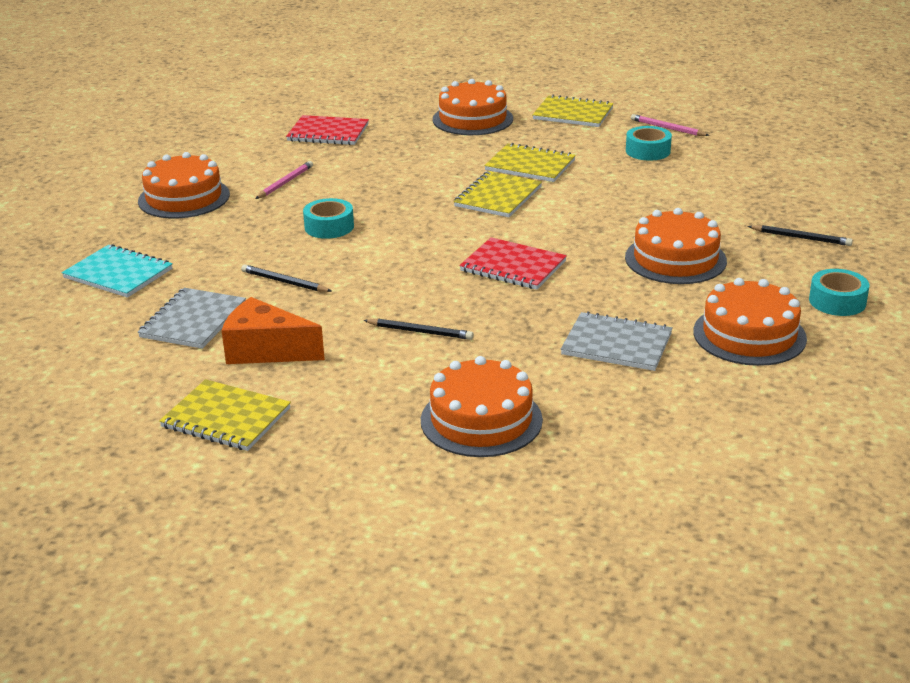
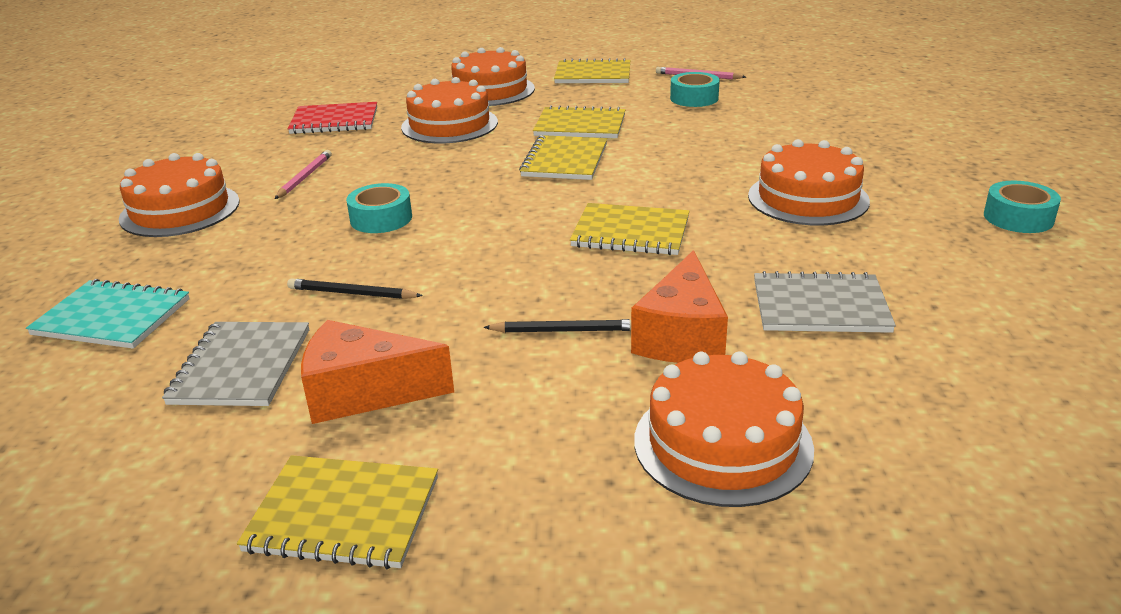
camera: 15 degrees left, 0 degrees up
red notebook [459,237,567,290] -> yellow notebook [570,203,689,255]
orange cake [693,278,807,366] -> orange cake moved to [401,77,498,143]
black pencil [748,225,853,246] -> none
none -> orange cheese [631,250,728,363]

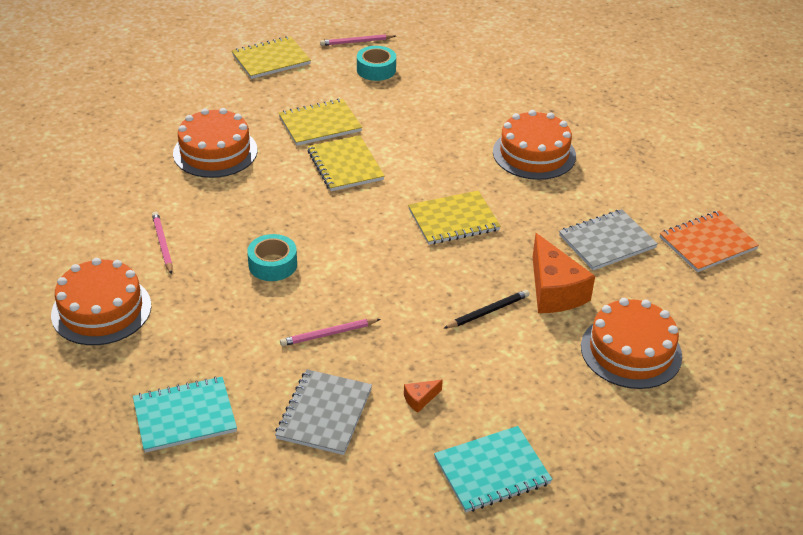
camera: 35 degrees left, 10 degrees up
grey notebook [162,322,309,406] -> grey notebook turned 45 degrees clockwise [275,369,372,455]
yellow notebook [237,455,438,569] -> turquoise notebook [434,426,553,513]
black pencil [287,278,423,299] -> pink pencil [280,319,381,346]
red notebook [288,102,377,134] -> none
orange cheese [301,320,454,424] -> orange cheese [404,380,443,413], size x0.43
orange cake [451,47,535,106] -> none
turquoise tape [984,181,1061,233] -> none
none -> orange notebook [660,211,759,272]

